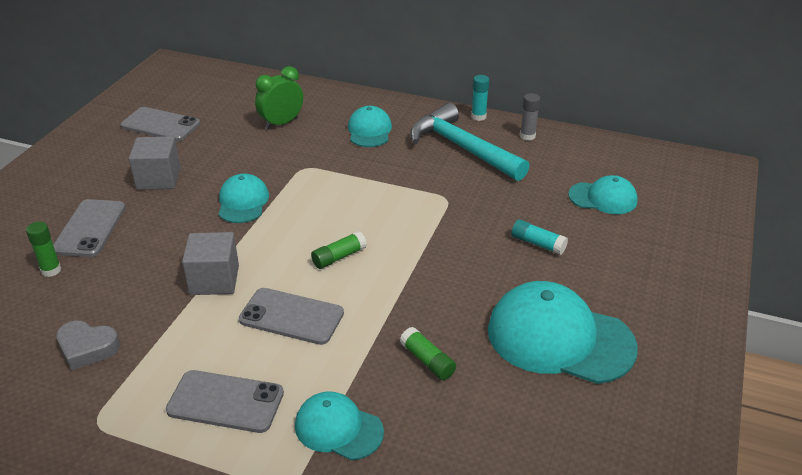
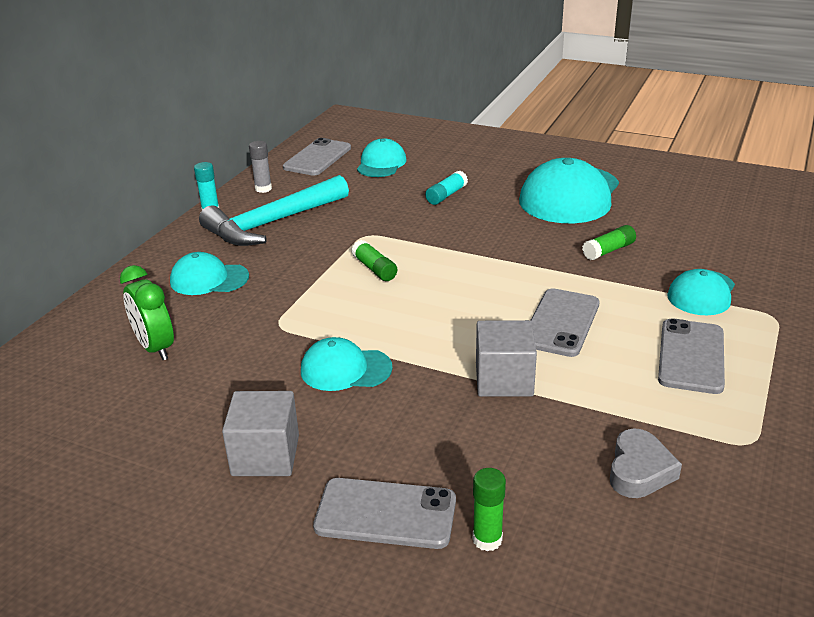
camera: 85 degrees left, 5 degrees down
grey phone [121,107,200,141] -> grey phone moved to [283,138,351,176]
green glue stick [311,231,367,269] -> green glue stick moved to [351,240,397,281]

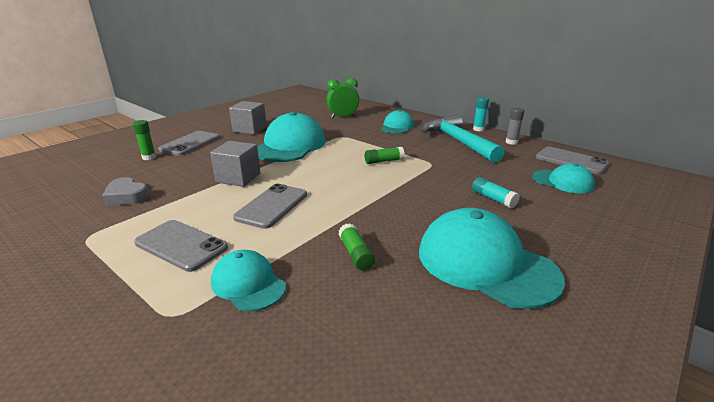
camera: 105 degrees right, 5 degrees down
turquoise cap [301,337,393,391] -> turquoise cap [257,112,325,162], size x1.80
grey phone [530,288,600,357] -> grey phone turned 75 degrees clockwise [233,184,307,229]

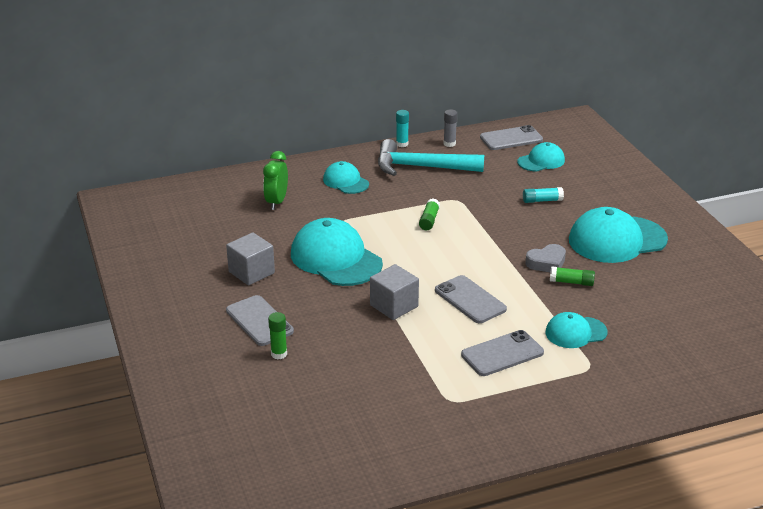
camera: 60 degrees left, 5 degrees up
grey heart [102,177,149,206] -> grey heart moved to [525,244,566,272]

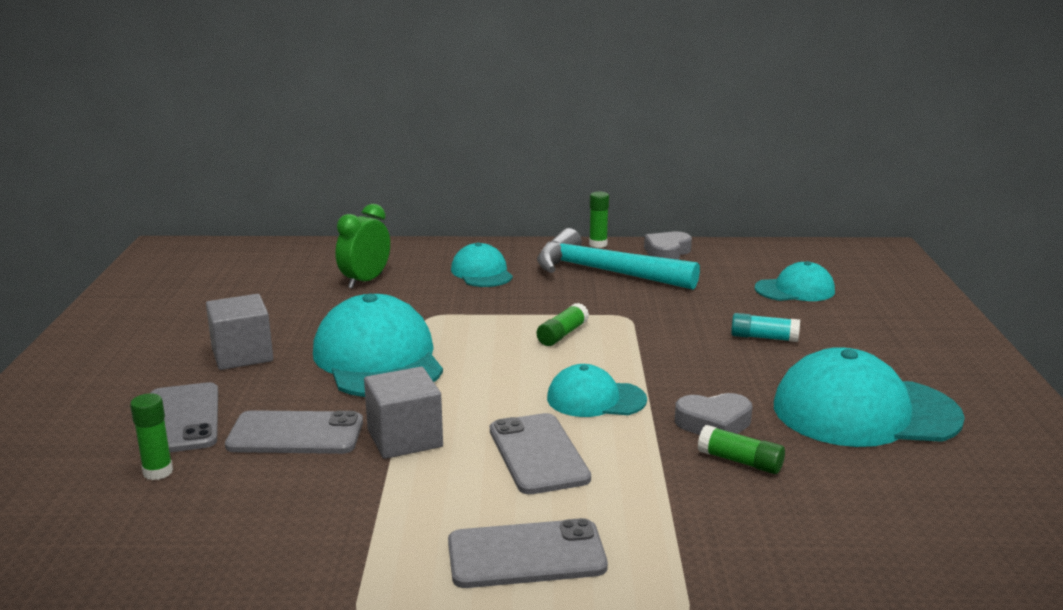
camera: 20 degrees right, 10 degrees down
turquoise glue stick [396,110,409,147] -> green glue stick [589,191,609,248]
grey glue stick [444,109,457,147] -> grey heart [644,232,692,260]
grey phone [480,125,543,150] -> grey phone moved to [225,410,363,454]
turquoise cap [545,312,608,348] -> turquoise cap moved to [547,364,647,417]

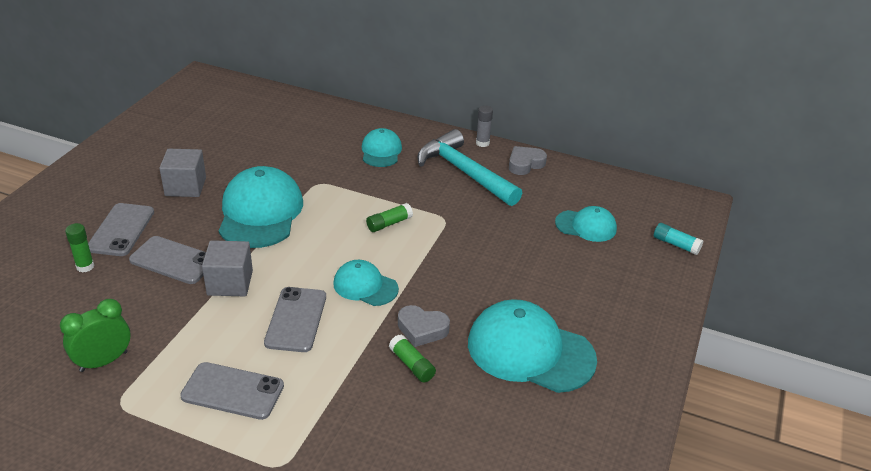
camera: 20 degrees right, 15 degrees up
green clock [336,204,390,289] -> green clock moved to [60,299,131,372]
green glue stick [589,191,609,248] -> grey glue stick [476,105,493,147]
turquoise glue stick [731,313,800,342] -> turquoise glue stick moved to [654,223,703,255]

